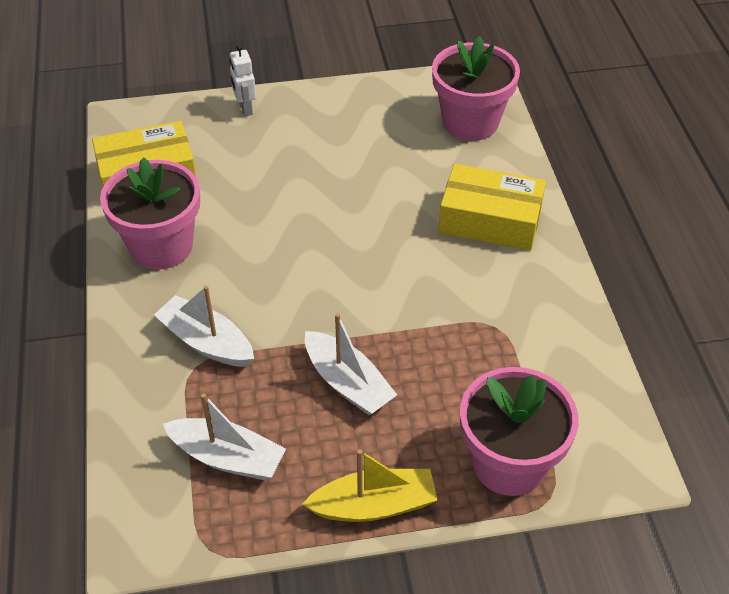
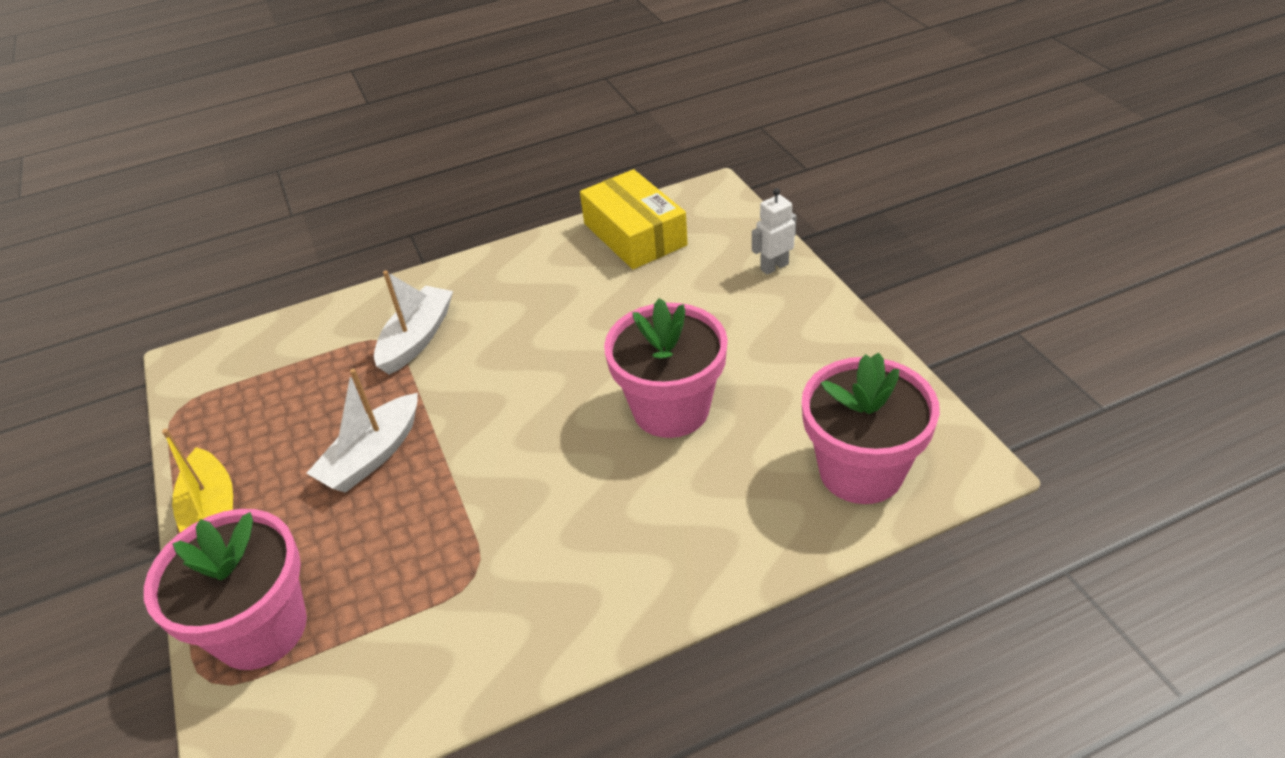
camera: 80 degrees right, 5 degrees down
pink flower pot [100,158,200,269] -> pink flower pot moved to [604,298,728,438]
white boat [163,393,286,480] -> none
yellow box [438,164,546,251] -> none

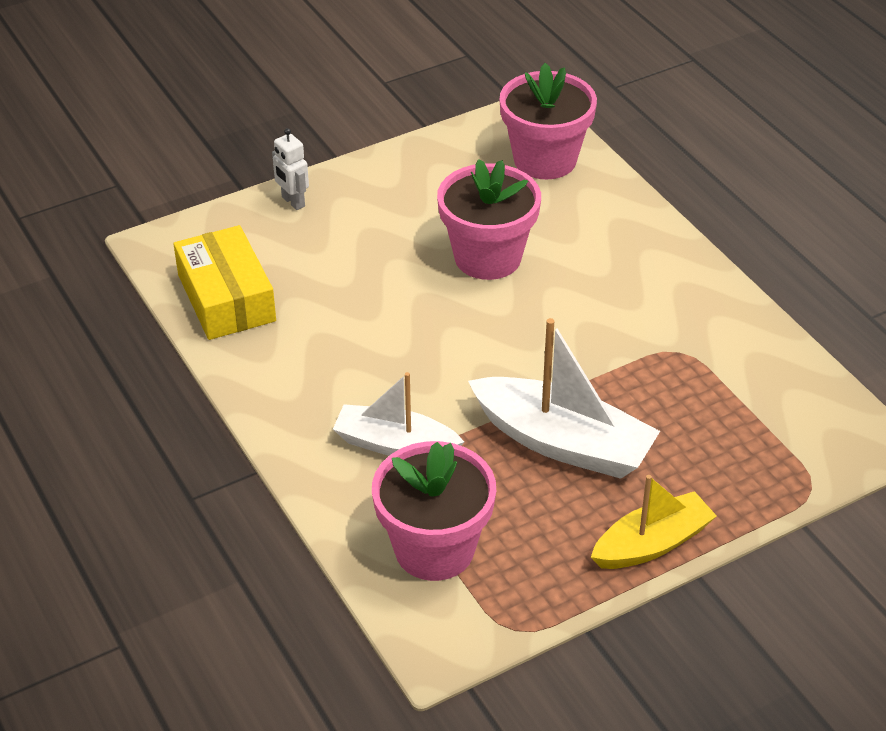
camera: 100 degrees left, 0 degrees up
pink flower pot [144,509,307,670] -> pink flower pot moved to [372,441,496,581]
white boat [307,369,418,493] -> white boat [468,318,660,479], size x1.52
yellow box [580,169,688,269] -> yellow box turned 75 degrees counterclockwise [173,225,276,340]

